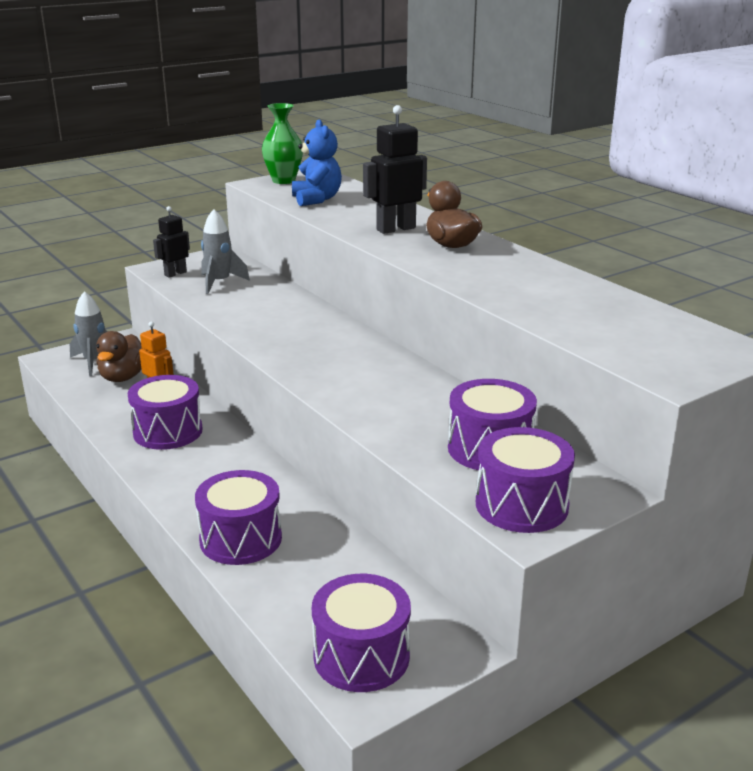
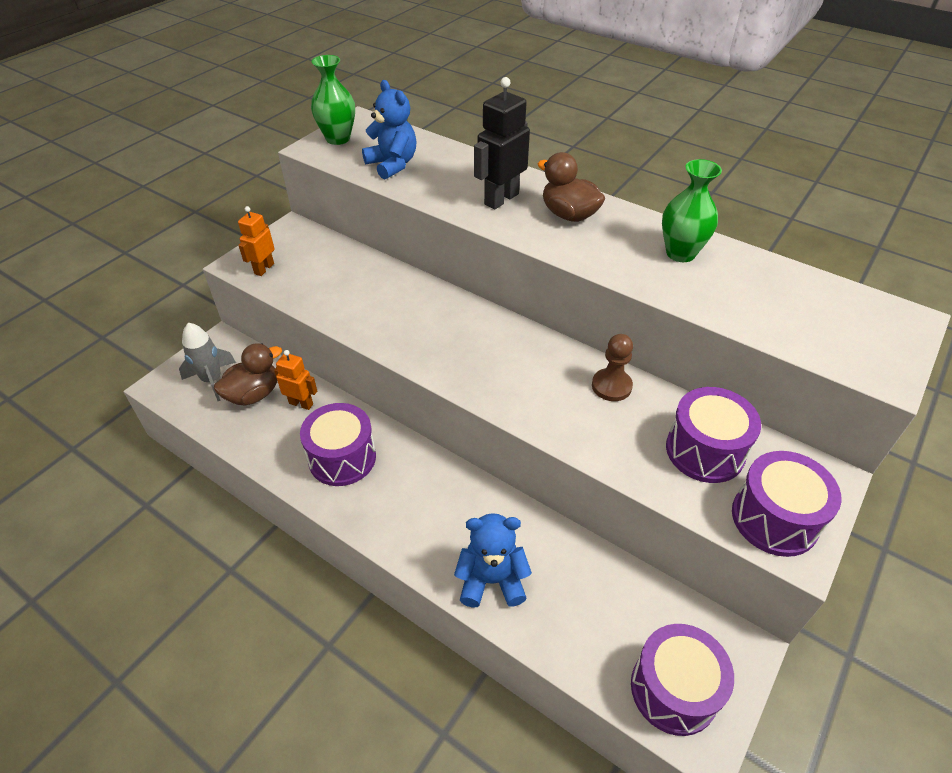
camera: 20 degrees left, 20 degrees up
brown duck [96,331,141,382] -> brown duck turned 120 degrees counterclockwise [214,343,282,406]
black robot [153,206,190,278] -> orange robot [238,206,275,276]
purple drum [195,470,282,565] -> blue teddy bear [454,513,532,608]
grey rocket [201,209,250,294] -> none
none -> brown pawn [592,334,633,401]
none -> green vase [662,159,722,262]

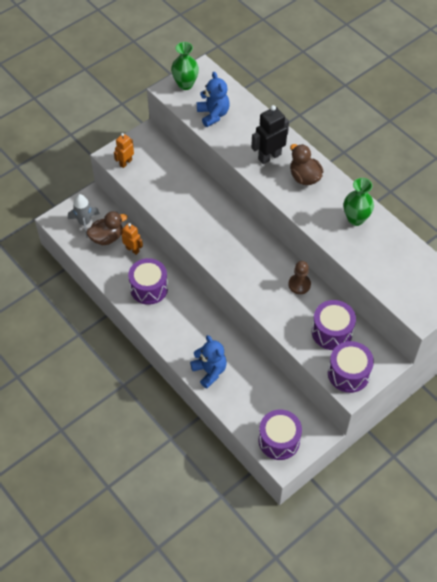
camera: 15 degrees right, 10 degrees up
blue teddy bear [454,513,532,608] -> blue teddy bear turned 45 degrees clockwise [190,335,227,389]

